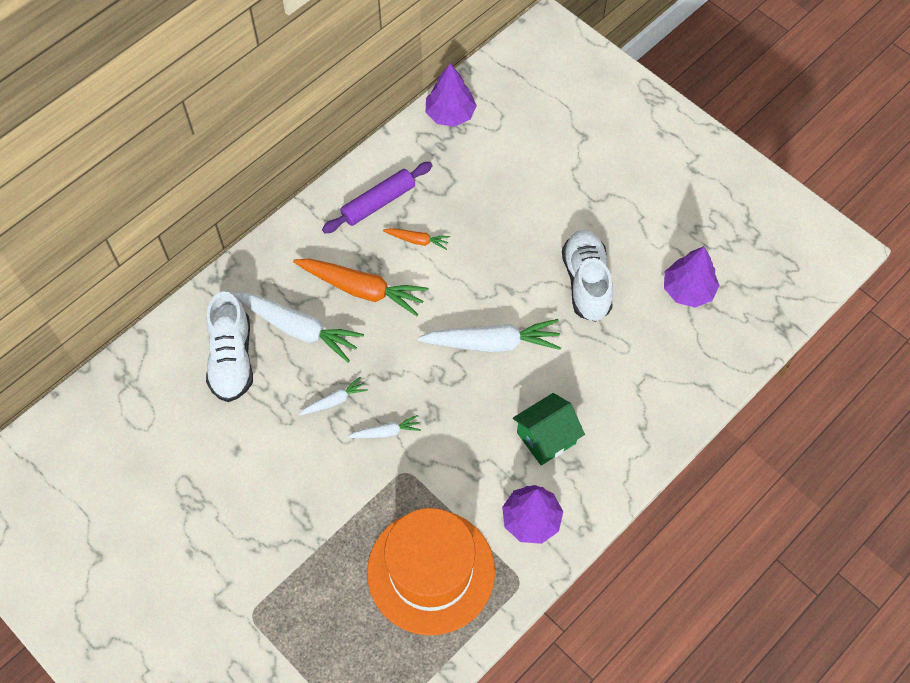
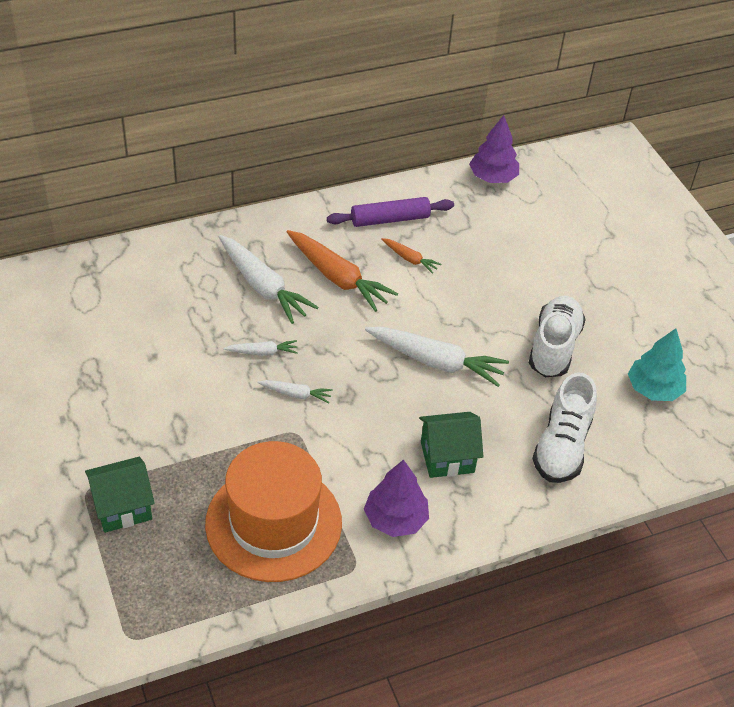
camera: 20 degrees right, 15 degrees down
white shoe [206,291,253,402] -> white shoe moved to [532,372,597,483]
purple tree [664,246,720,308] -> turquoise tree [628,328,686,401]
none -> green house [85,457,155,533]

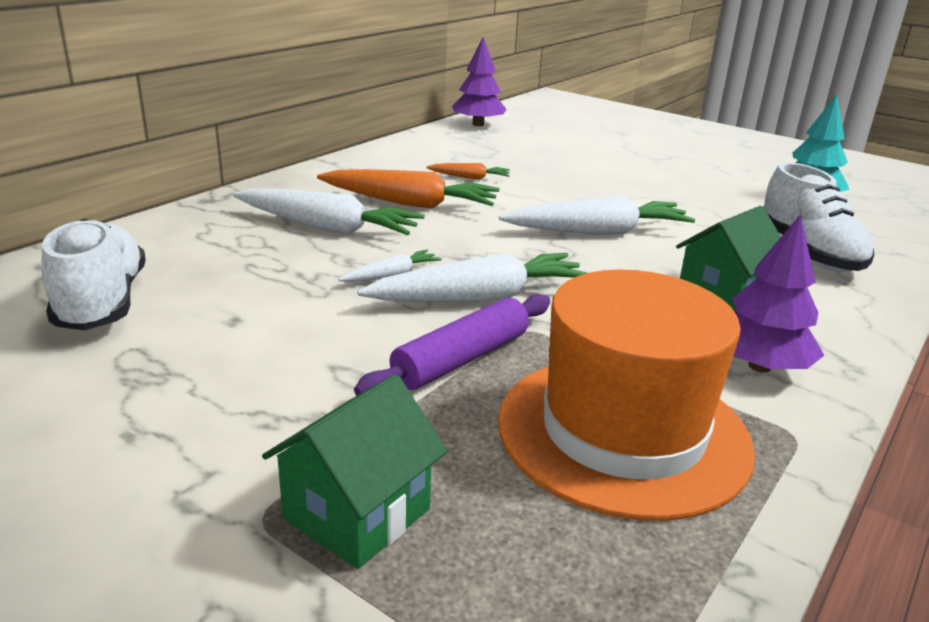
camera: 30 degrees left, 20 degrees down
white carrot [258,380,333,403] -> white carrot [357,253,586,302], size x2.01
purple rolling pin [327,197,454,227] -> purple rolling pin moved to [354,294,550,396]
white shoe [529,296,586,377] -> white shoe moved to [41,218,146,330]

